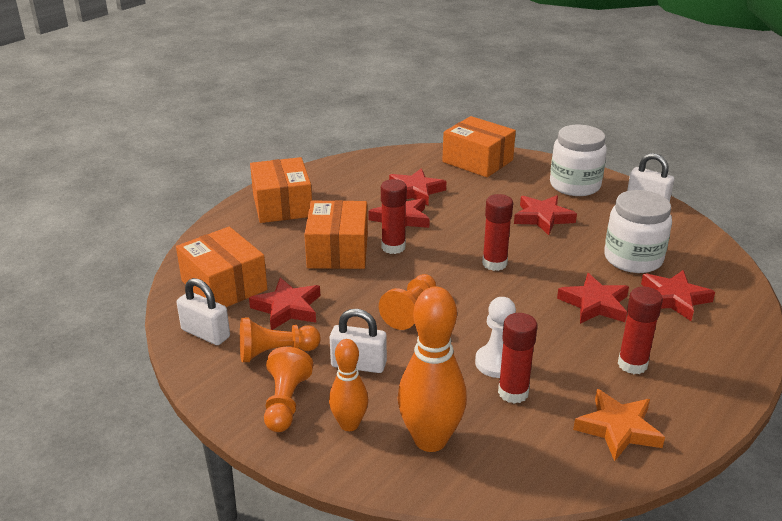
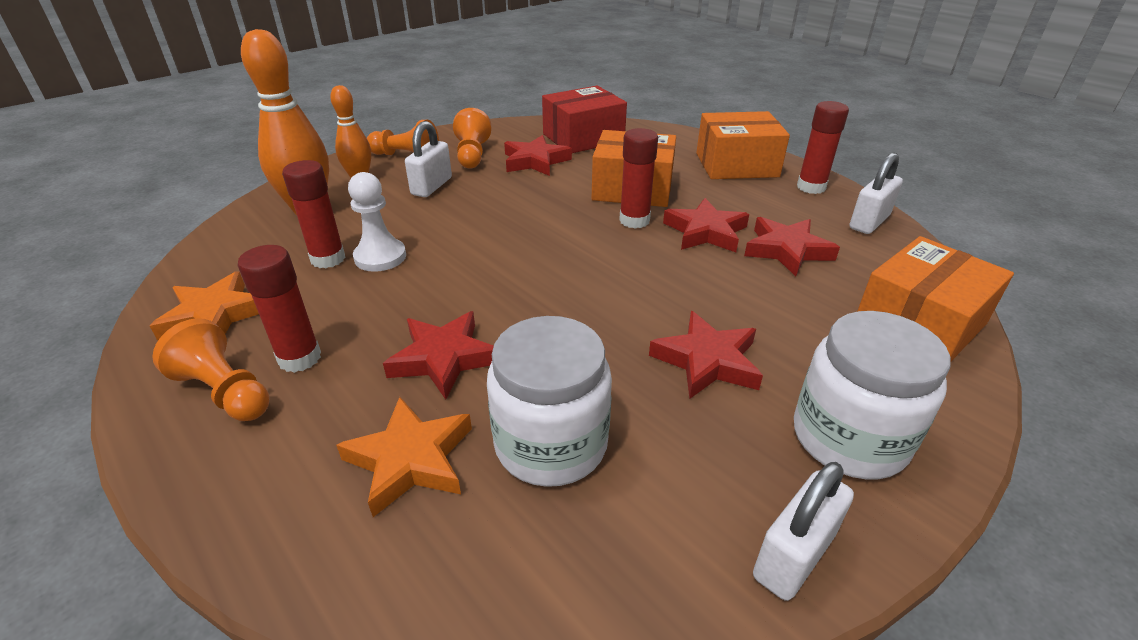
camera: 100 degrees right, 5 degrees up
orange box [176,227,267,307] -> red box [542,86,627,153]
white padlock [177,278,230,345] -> white padlock moved to [849,153,903,234]
orange pawn [379,274,436,330] -> orange pawn moved to [152,318,269,421]
red glue stick [482,194,513,271] -> red glue stick moved to [797,101,849,194]
red star [641,270,715,321] -> orange star [336,397,472,517]

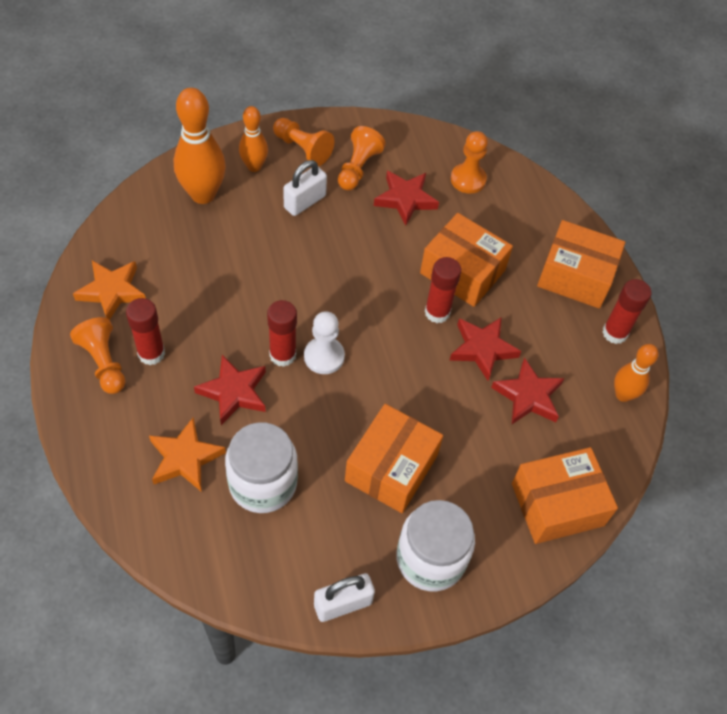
camera: 20 degrees right, 20 degrees up
red glue stick [282,160,346,268] -> red glue stick moved to [267,300,297,367]
white pawn [348,172,406,272] -> white pawn moved to [304,311,345,374]
red box [542,86,627,153] -> orange pawn [451,131,488,194]
red star [649,311,763,399] -> orange box [345,404,443,513]
white padlock [849,153,903,234] -> orange bowling pin [614,344,658,402]

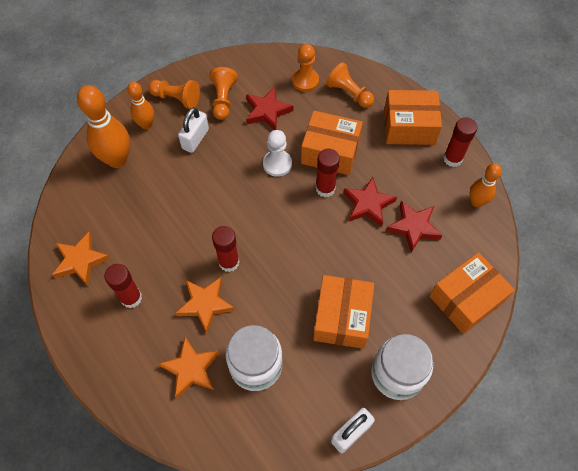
camera: 15 degrees left, 5 degrees up
orange pawn [70,317,126,394] -> orange pawn moved to [326,62,374,108]
red star [194,355,266,425] -> orange star [176,277,235,333]
white pawn [304,311,345,374] -> white pawn moved to [263,130,292,177]

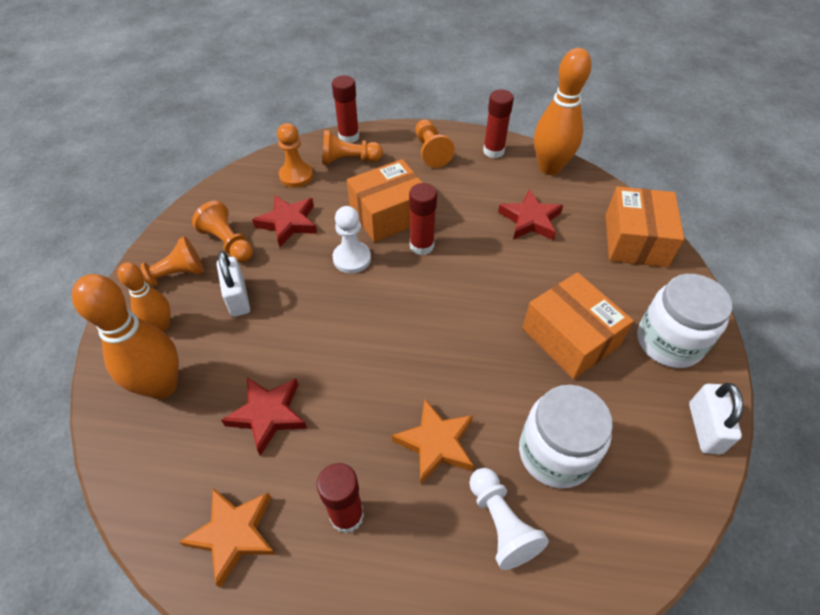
camera: 45 degrees left, 10 degrees down
orange star [158,337,219,399] -> white pawn [469,468,549,570]
red glue stick [212,226,239,272] -> red glue stick moved to [332,75,359,143]
red star [343,177,397,227] -> red star moved to [221,377,307,456]
orange box [384,90,442,145] -> orange pawn [416,119,455,168]
orange bowling pin [469,163,502,207] -> orange bowling pin [534,48,591,175], size x1.69

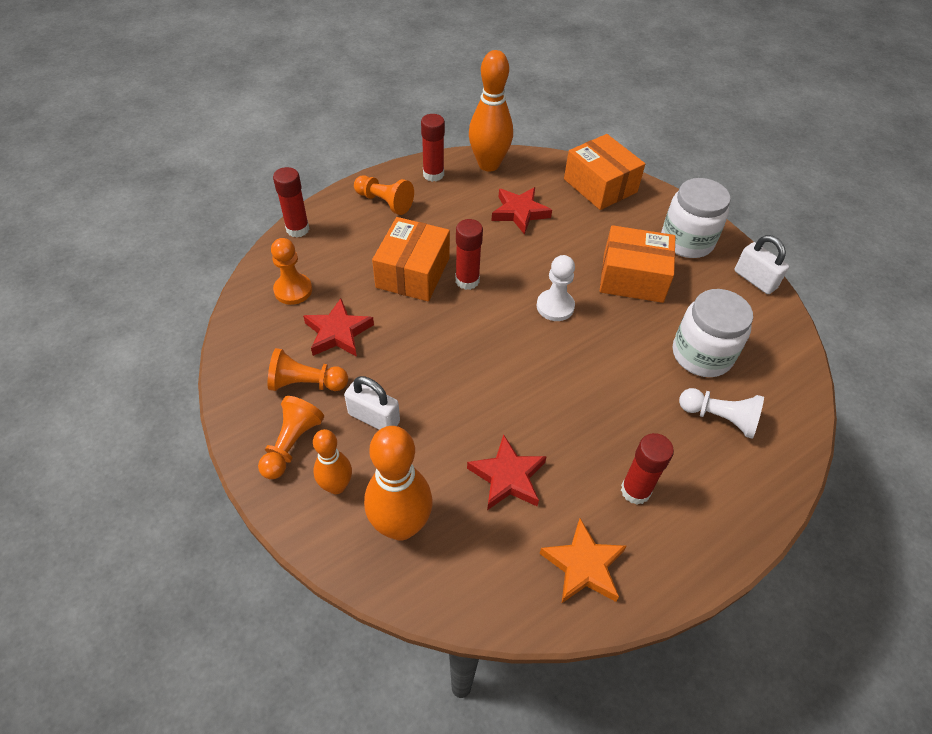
camera: 45 degrees left, 0 degrees up
orange pawn [323,130,383,165] -> none
white pawn [333,206,371,273] -> white pawn moved to [537,255,575,321]
orange star [392,399,474,484] -> none

